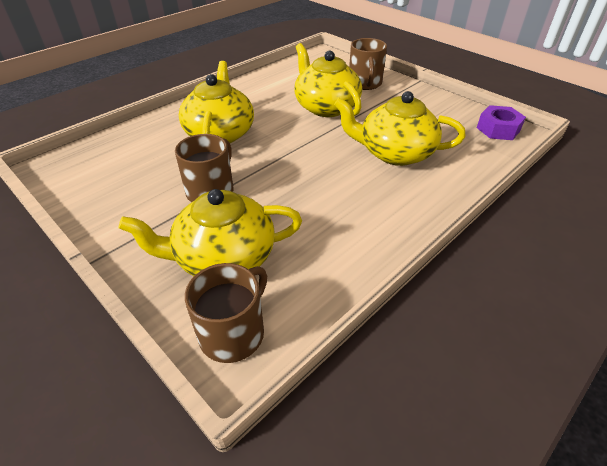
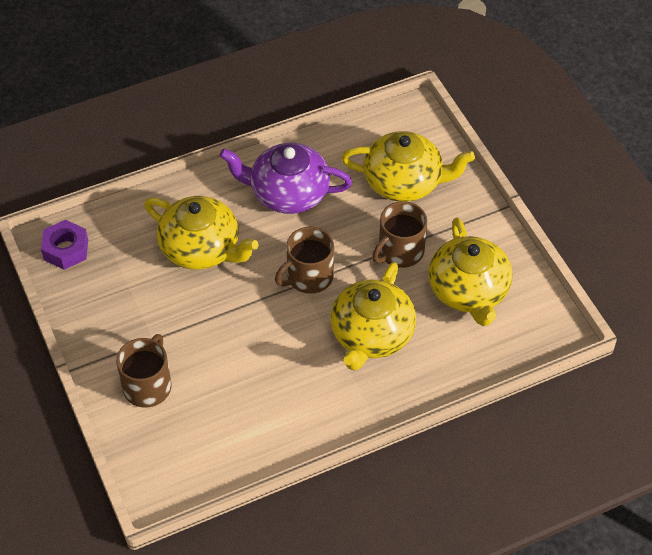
camera: 160 degrees left, 10 degrees up
brown mug [185,263,267,363] -> brown mug moved to [275,227,334,294]
yellow teapot [294,43,362,117] -> yellow teapot moved to [428,217,513,326]
none -> purple teapot [220,143,352,214]

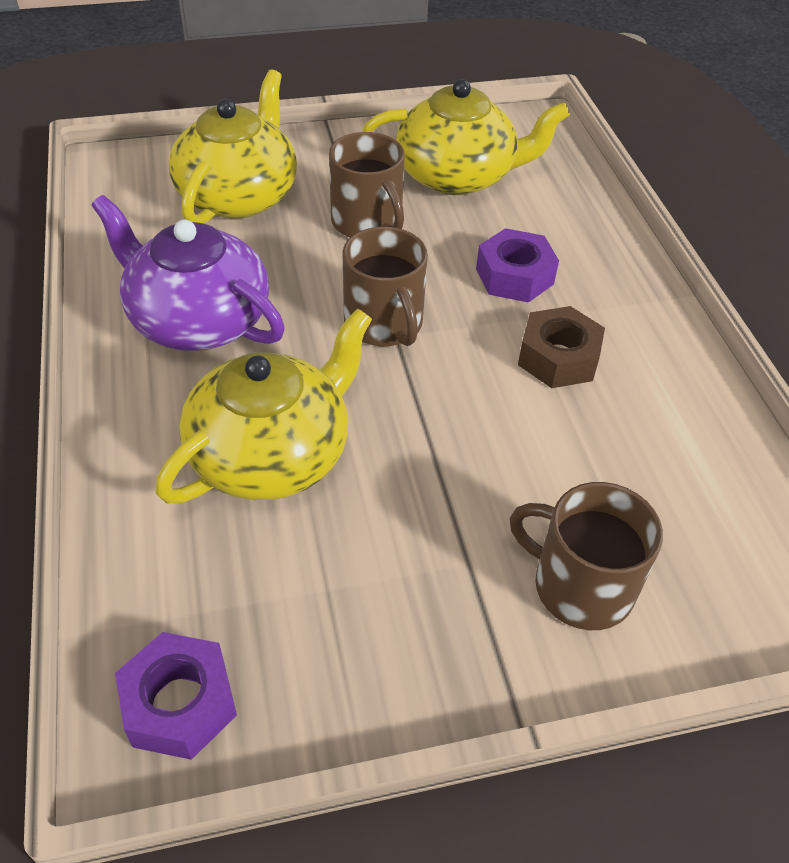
camera: 80 degrees left, 5 degrees down
purple teapot [220,143,352,214] -> purple teapot turned 105 degrees clockwise [91,195,285,351]
yellow teapot [330,262,416,371] -> purple nut [476,228,559,303]
none -> brown nut [518,306,605,388]

